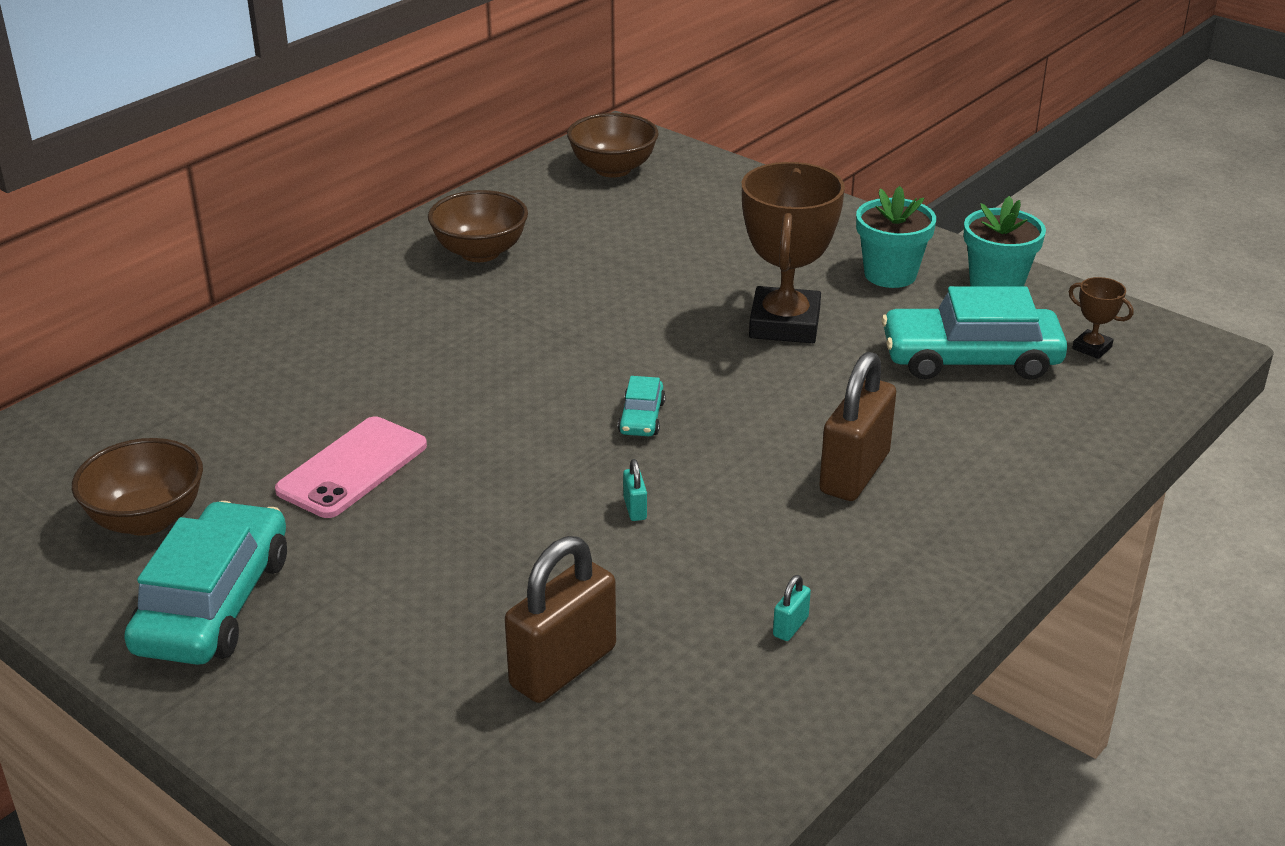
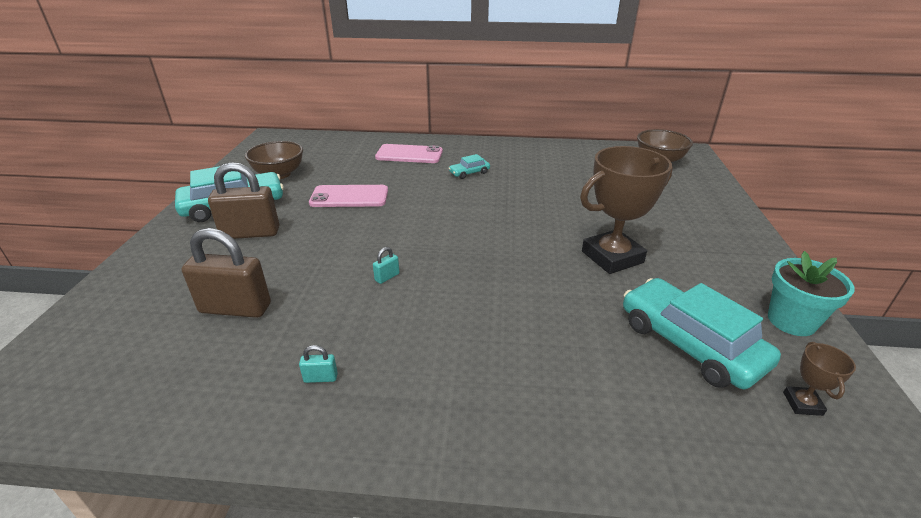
camera: 55 degrees right, 0 degrees up
brown bowl [428,190,528,262] -> none
turquoise car [618,376,666,436] -> turquoise car moved to [449,154,490,179]
brown padlock [819,352,896,501] -> brown padlock moved to [208,162,279,239]
turquoise flower pot [856,186,936,288] -> none
none -> pink phone [375,144,443,163]

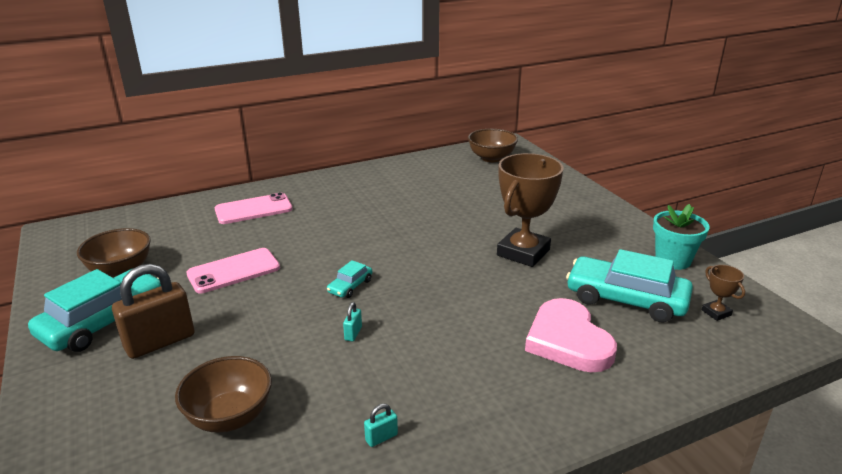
camera: 30 degrees left, 5 degrees down
brown padlock [182,228,271,318] -> brown bowl [175,356,272,432]
turquoise car [449,154,490,179] -> turquoise car moved to [327,260,372,298]
none -> pink heart [525,298,617,372]

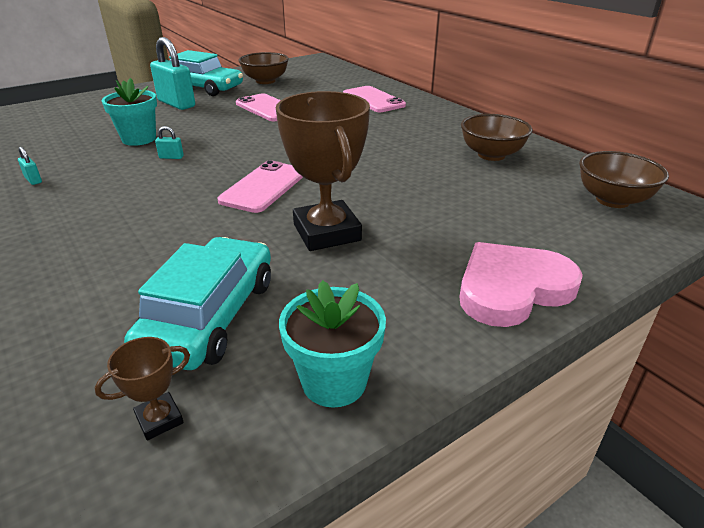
camera: 80 degrees right, 5 degrees up
brown padlock [112,264,194,359] -> turquoise padlock [150,37,195,110]
brown bowl [175,356,272,432] -> brown bowl moved to [461,114,532,161]
turquoise car [327,260,372,298] -> none
brown trophy [497,153,564,267] -> brown trophy turned 45 degrees clockwise [276,91,370,251]
pink heart [525,298,617,372] -> pink heart moved to [459,242,583,327]
none -> turquoise flower pot [102,78,157,146]
none -> pink phone [218,160,303,213]

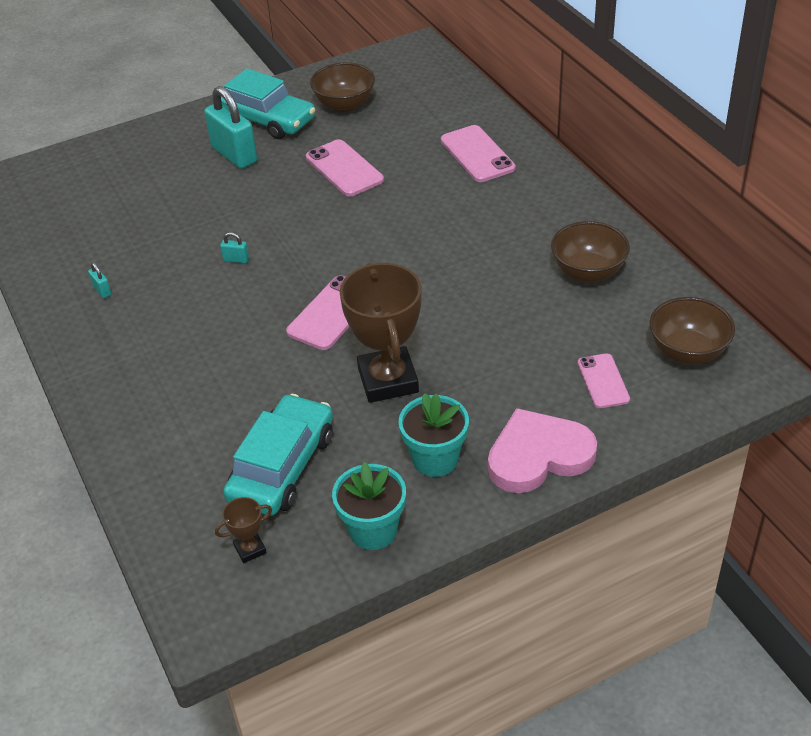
camera: 10 degrees right, 10 degrees up
turquoise flower pot [102,78,157,146] -> turquoise flower pot moved to [399,393,469,477]
none -> pink phone [578,353,630,408]

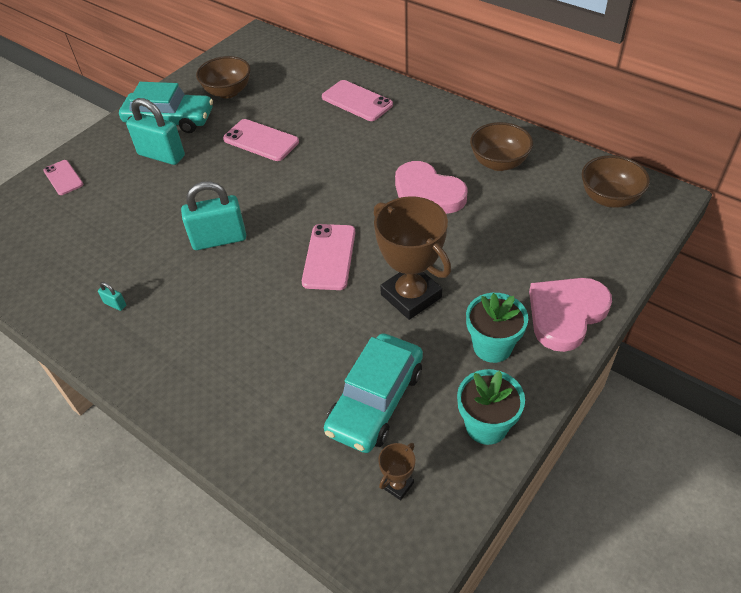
camera: 25 degrees left, 5 degrees up
turquoise padlock [220,232,249,263] -> turquoise padlock [181,181,246,250], size x2.44
turquoise car [223,394,333,516] -> turquoise car turned 150 degrees counterclockwise [324,333,423,453]
pink phone [578,353,630,408] -> pink phone moved to [43,160,83,195]
none -> pink heart [395,161,468,214]

